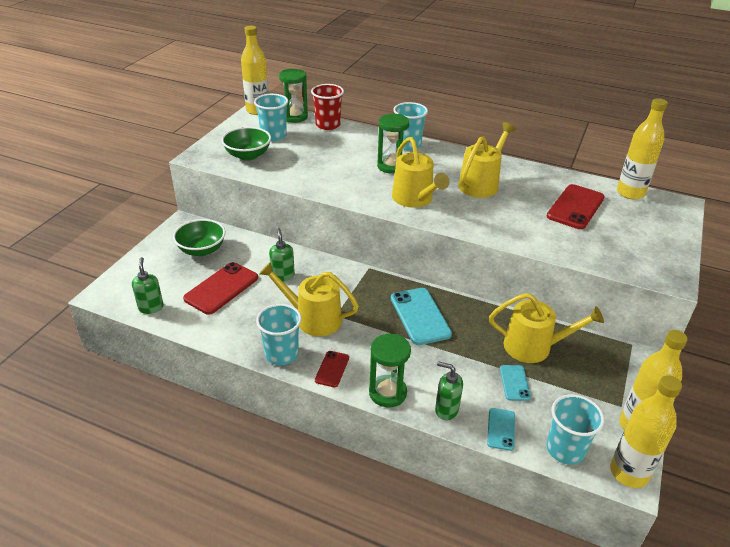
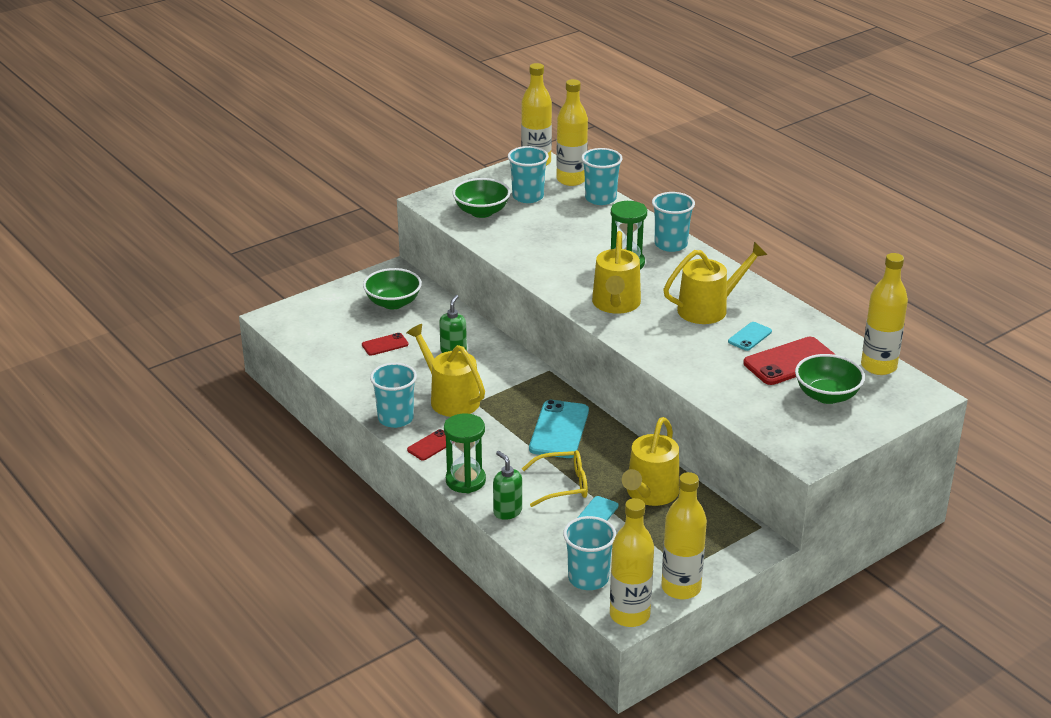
camera: 30 degrees right, 5 degrees down
green soap dispenser [132,257,164,314] -> none
red phone [183,262,258,315] -> red phone [362,333,409,356], size x0.54
green hourglass [279,69,308,123] -> yellow bottle [556,79,588,186]
red cup [311,84,344,130] -> turquoise cup [581,148,622,205]
turquoise phone [487,408,515,451] -> turquoise phone moved to [728,322,772,351]
yellow watering can [489,293,604,363] -> yellow watering can turned 75 degrees clockwise [622,417,679,506]
none -> yellow glasses [522,450,588,507]
none -> green bowl [795,354,865,404]

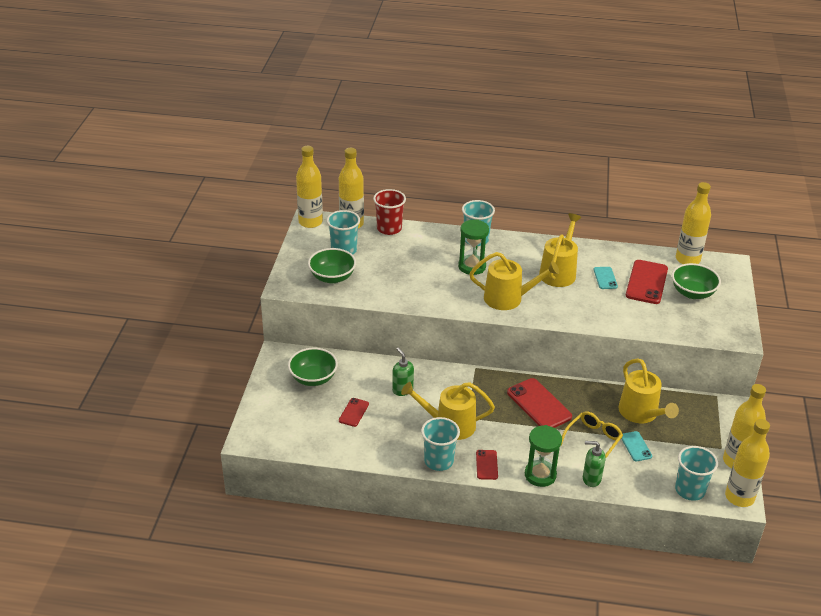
camera: 45 degrees left, 5 degrees up
turquoise phone [529,400,589,458] -> red phone [507,378,572,428]
turquoise cup [581,148,622,205] -> red cup [373,189,406,235]
yellow watering can [592,231,641,314] -> yellow watering can turned 45 degrees counterclockwise [469,252,560,310]

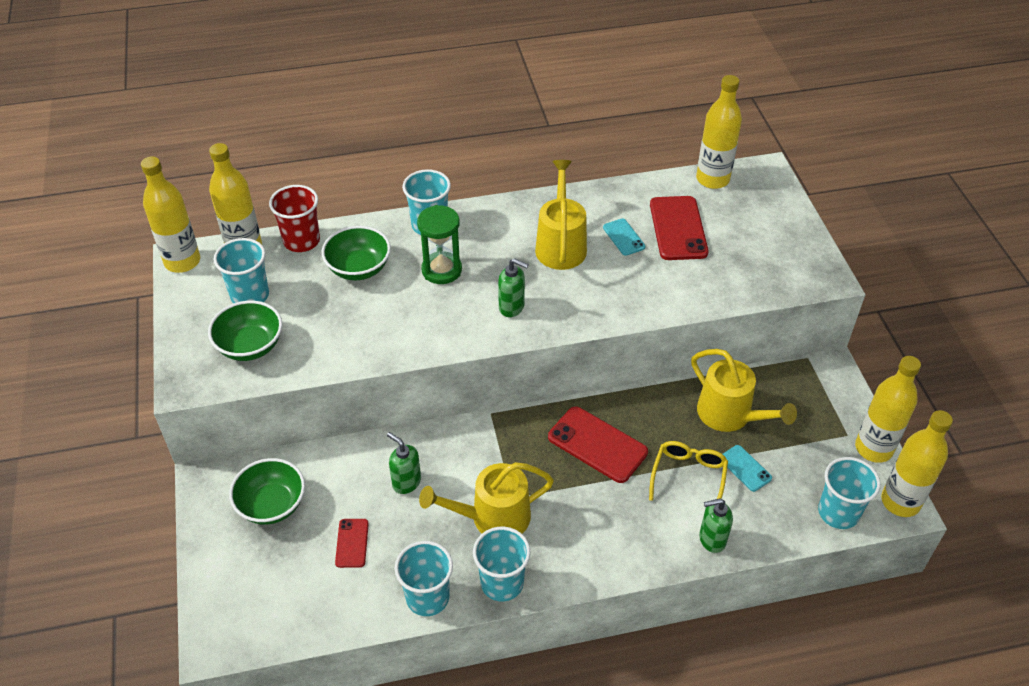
camera: 20 degrees left, 10 degrees up
yellow watering can [469,252,560,310] -> green soap dispenser [498,258,529,317]
red phone [476,450,498,480] -> none
green hourglass [525,425,562,487] -> none
green bowl [672,263,721,299] -> green bowl moved to [321,226,391,280]
none -> turquoise cup [395,541,453,616]

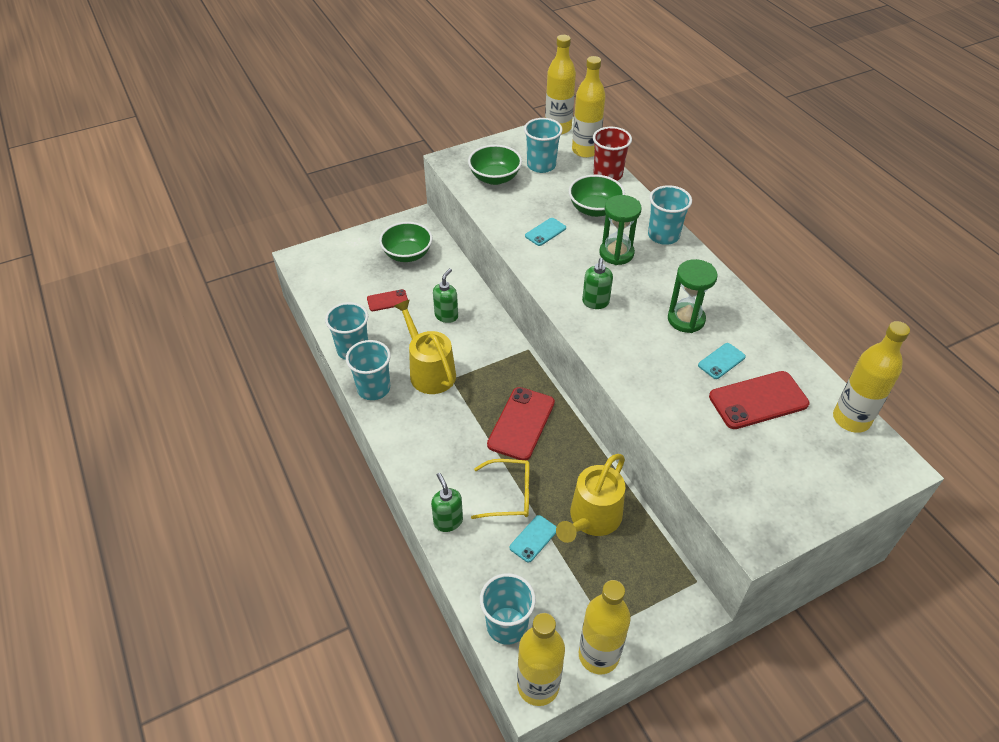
camera: 75 degrees right, 0 degrees up
yellow watering can [535,160,587,270] -> green hourglass [668,259,718,333]
none -> turquoise phone [525,218,566,246]

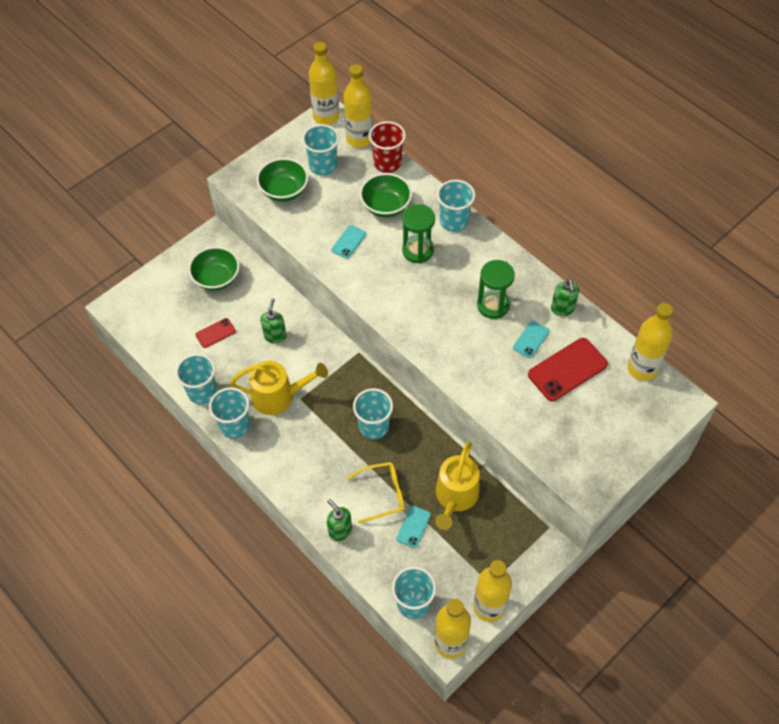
camera: 15 degrees left, 10 degrees up
yellow watering can [394,299,456,394] -> yellow watering can turned 135 degrees clockwise [230,361,328,415]
red phone [487,387,555,460] -> turquoise cup [353,388,393,439]
green soap dispenser [582,258,613,309] -> green soap dispenser moved to [551,278,579,316]

